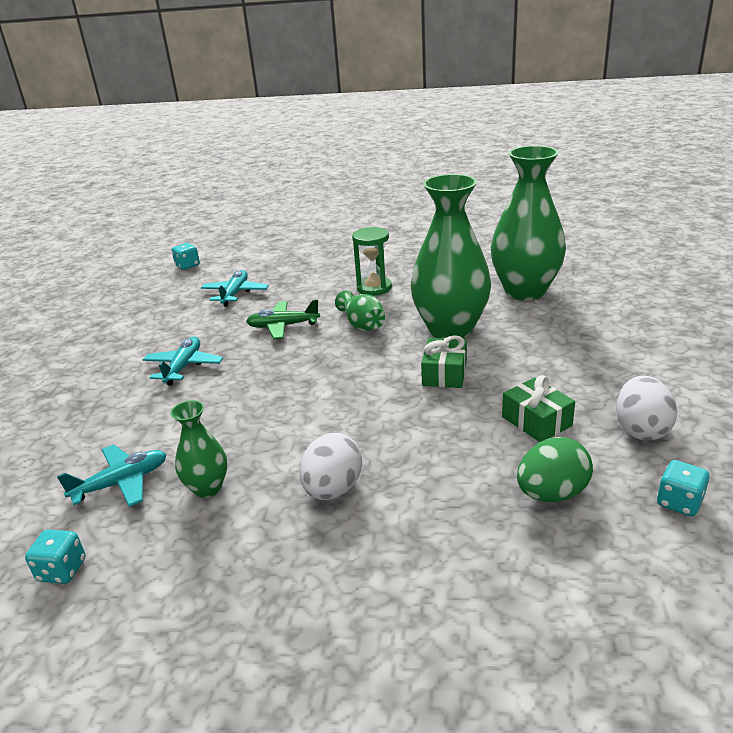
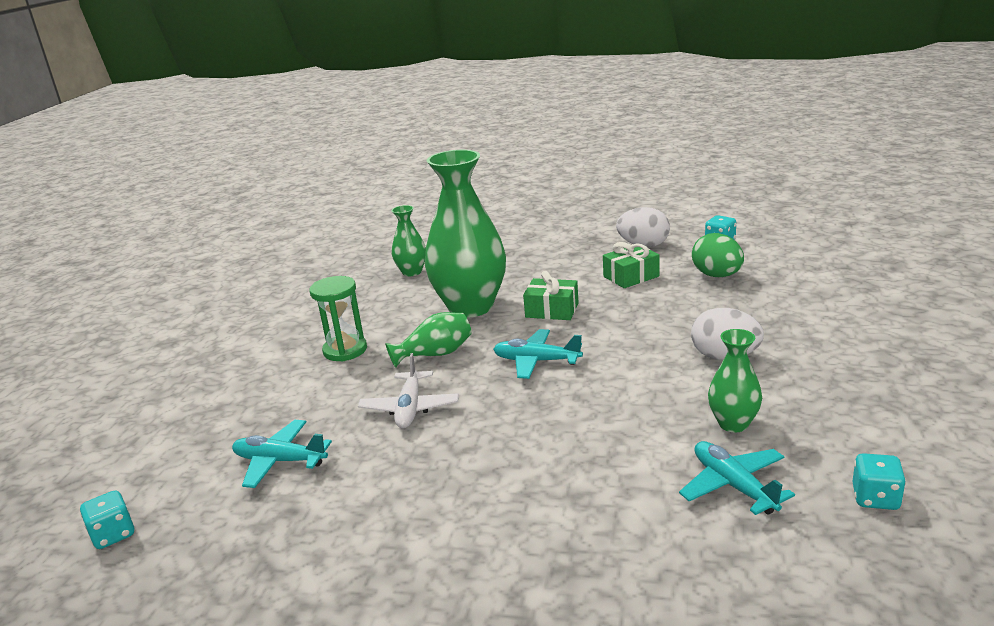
camera: 85 degrees left, 5 degrees down
turquoise plane [143,337,223,386] -> turquoise plane moved to [493,329,583,379]
green plane [246,299,320,339] -> white plane [358,353,459,428]
green vase [491,146,566,300] -> green vase [392,205,426,276], size x0.48

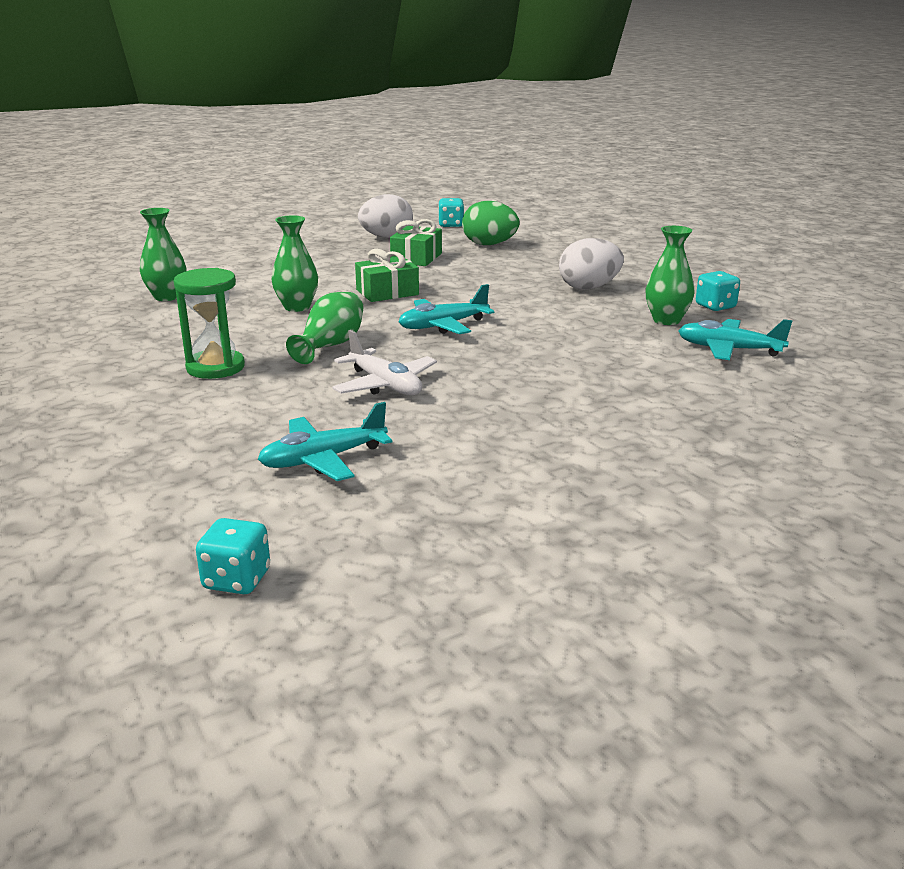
camera: 45 degrees left, 0 degrees up
green vase [425,150,506,318] -> green vase [271,215,318,312], size x0.48
turquoise dice [852,453,906,510] -> turquoise dice moved to [696,271,740,311]

